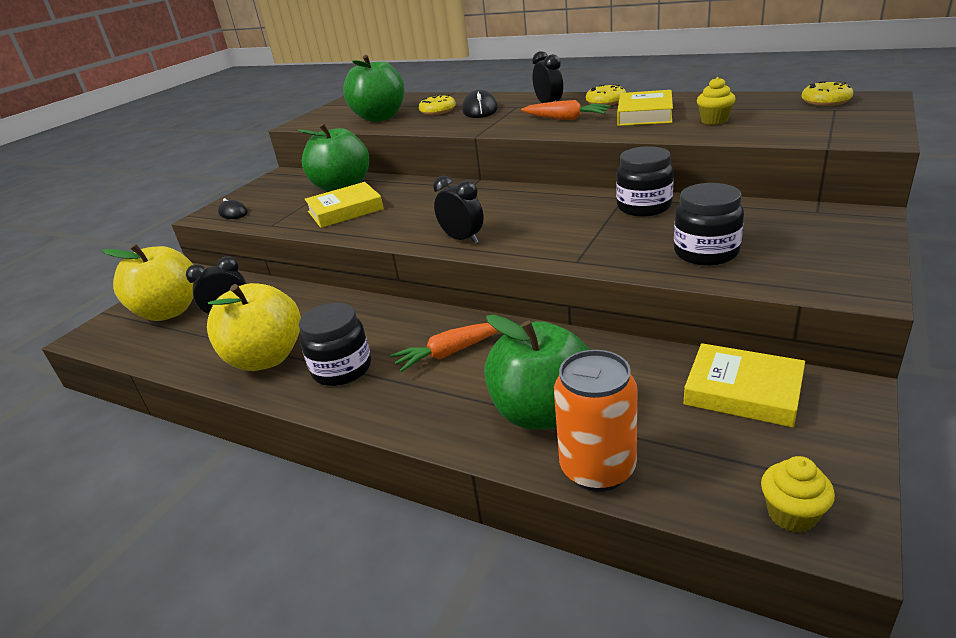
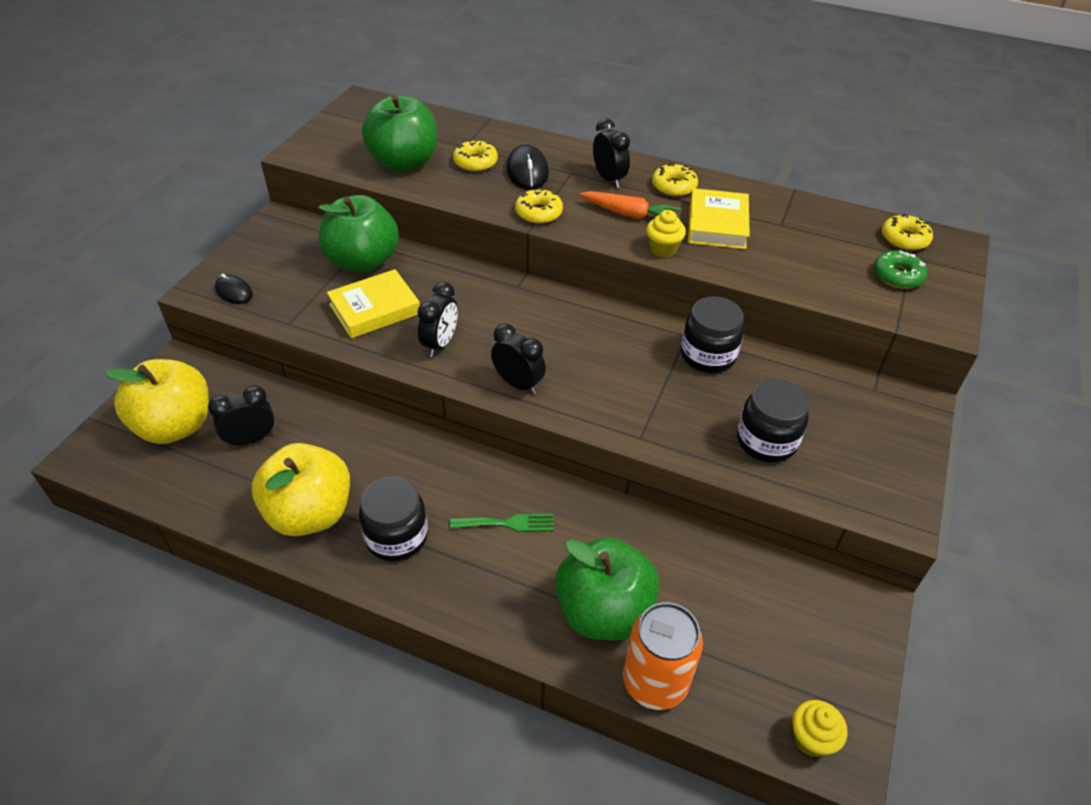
camera: 10 degrees left, 15 degrees up
orange carrot [390,323,499,372] -> green fork [450,514,554,532]
yellow book [683,343,805,427] -> none
yellow cupcake [697,77,736,125] -> yellow cupcake moved to [646,210,686,257]
none -> black clock [417,282,458,357]
none -> yellow donut [515,189,563,224]
none -> green donut [874,250,927,289]

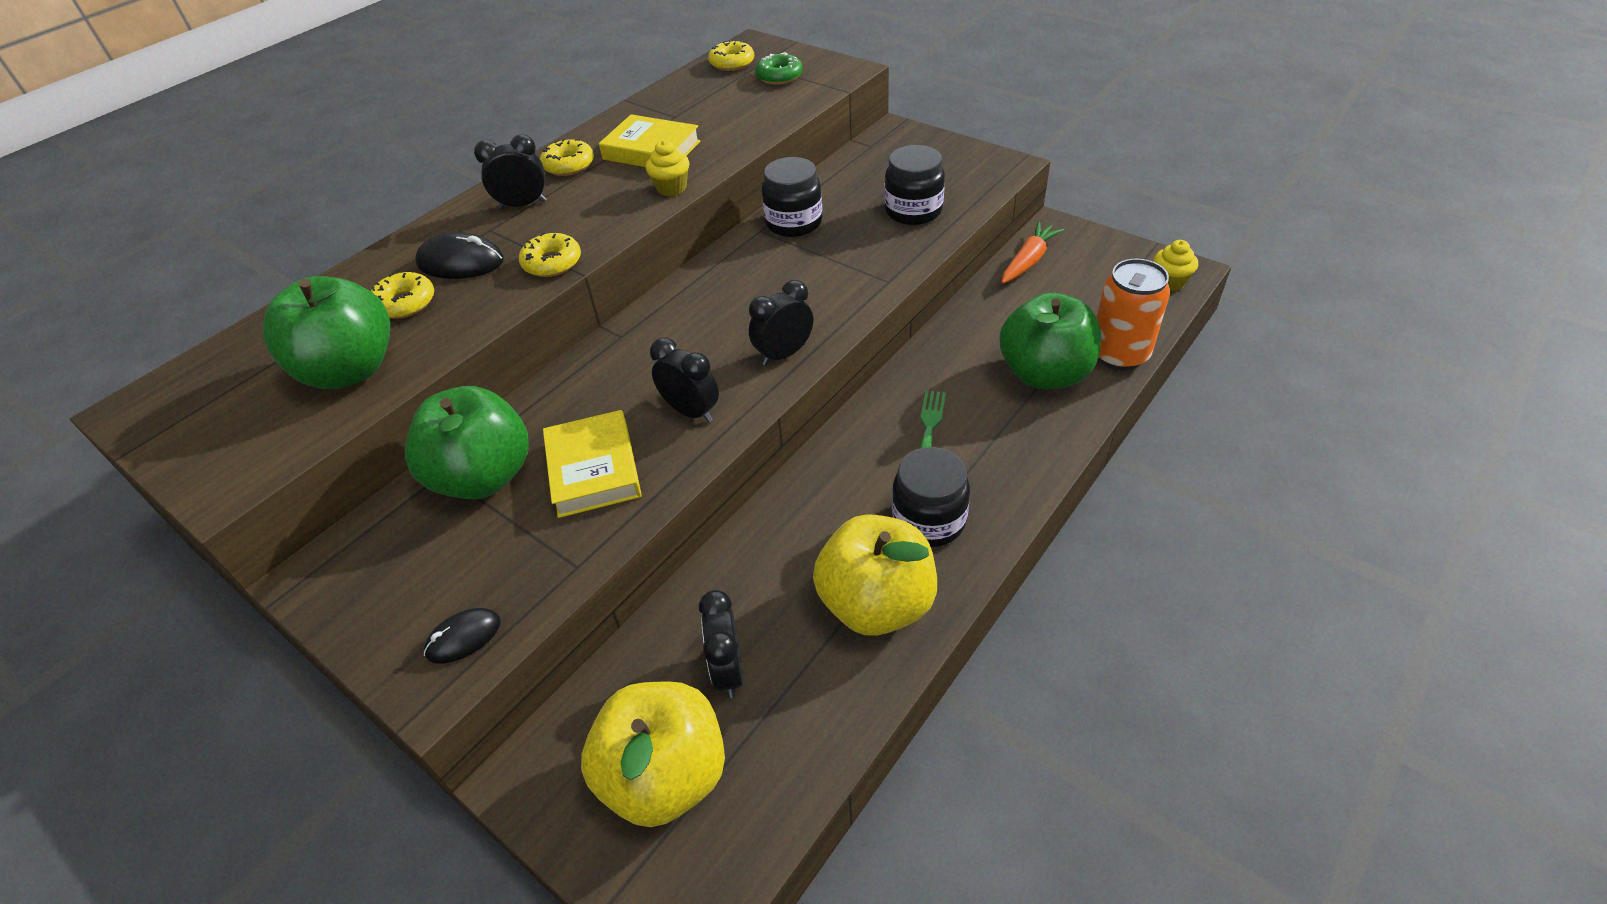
camera: 70 degrees left, 0 degrees up
orange carrot [579,191,681,219] -> orange carrot moved to [1002,222,1064,284]

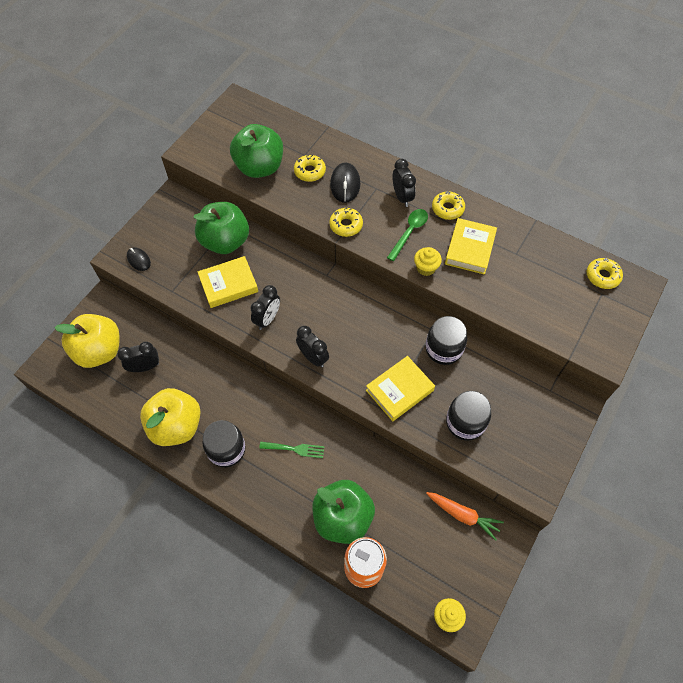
camera: 80 degrees right, 15 degrees up
green donut [755,52,803,85] -> none
none -> yellow book [366,356,435,421]
none -> green spoon [387,209,428,261]

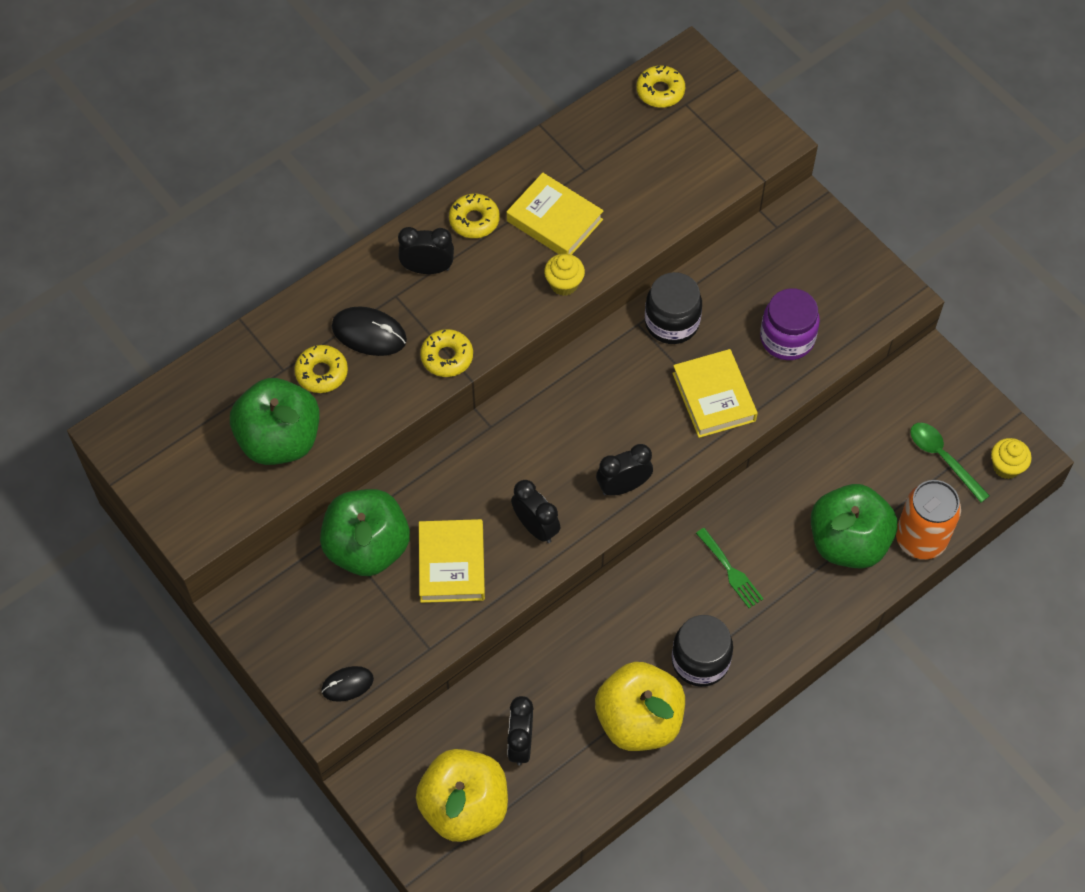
camera: 70 degrees left, 0 degrees up
green fork [259,442,325,458] -> green fork turned 120 degrees clockwise [696,528,764,608]
green spoon [387,209,428,261] -> green spoon moved to [910,423,990,502]
orange carrot [426,492,504,541] -> none
black jar [446,391,491,441] -> purple jar [760,288,820,360]

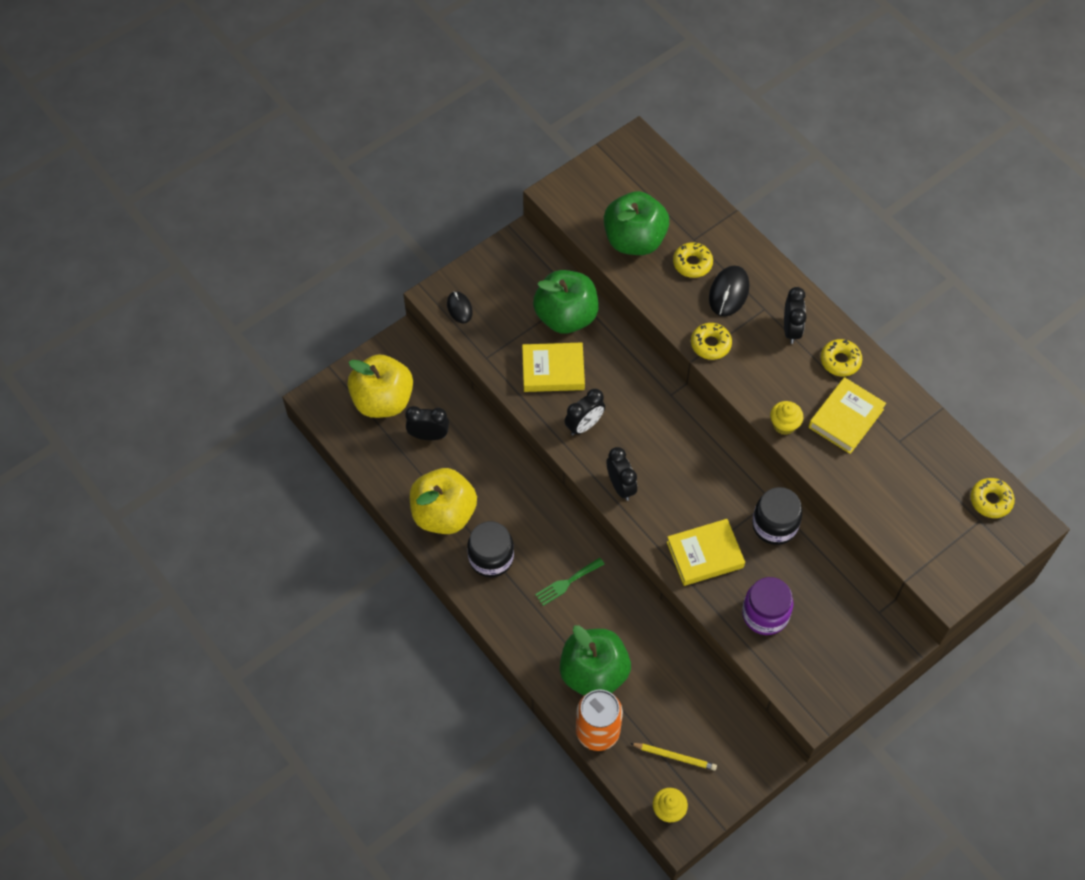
camera: 90 degrees right, 0 degrees up
green spoon [910,423,990,502] -> yellow pencil [630,743,717,771]

